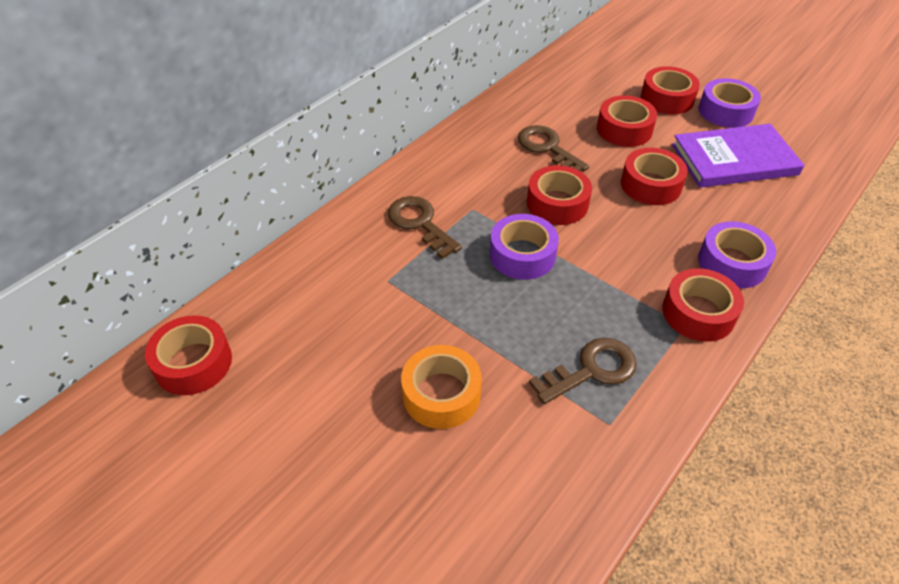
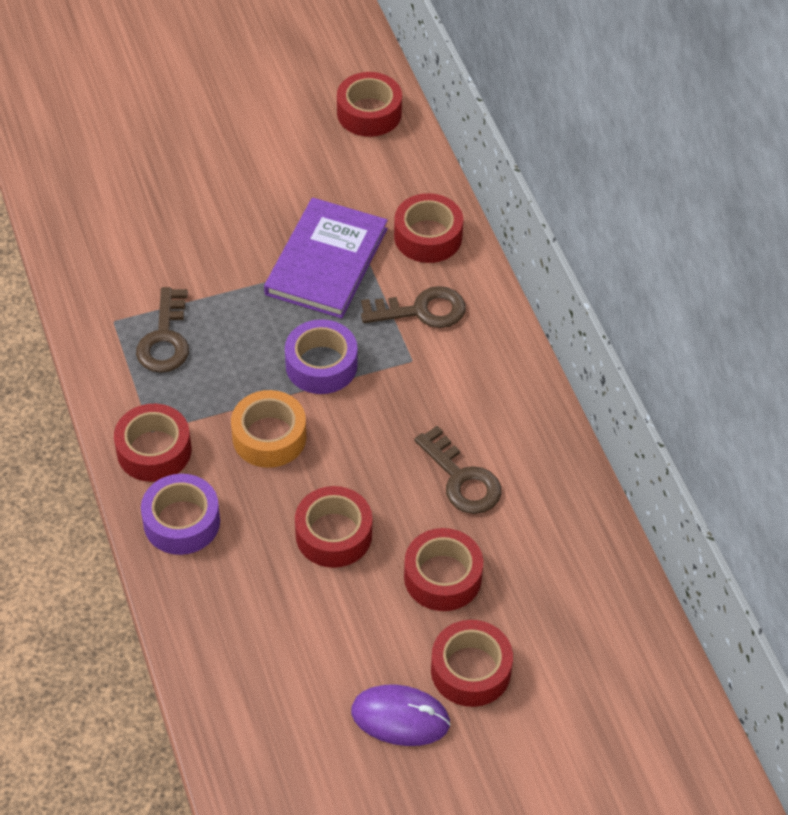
camera: 120 degrees right, 5 degrees up
orange tape [401,345,482,429] -> orange tape moved to [231,390,306,468]
brown key [518,125,589,172] -> brown key turned 60 degrees clockwise [414,426,501,514]
red tape [527,165,592,225] -> red tape moved to [394,193,463,263]
purple book [672,124,804,188] -> purple book moved to [264,198,388,319]
purple tape [699,78,761,128] -> purple mouse [351,684,451,746]

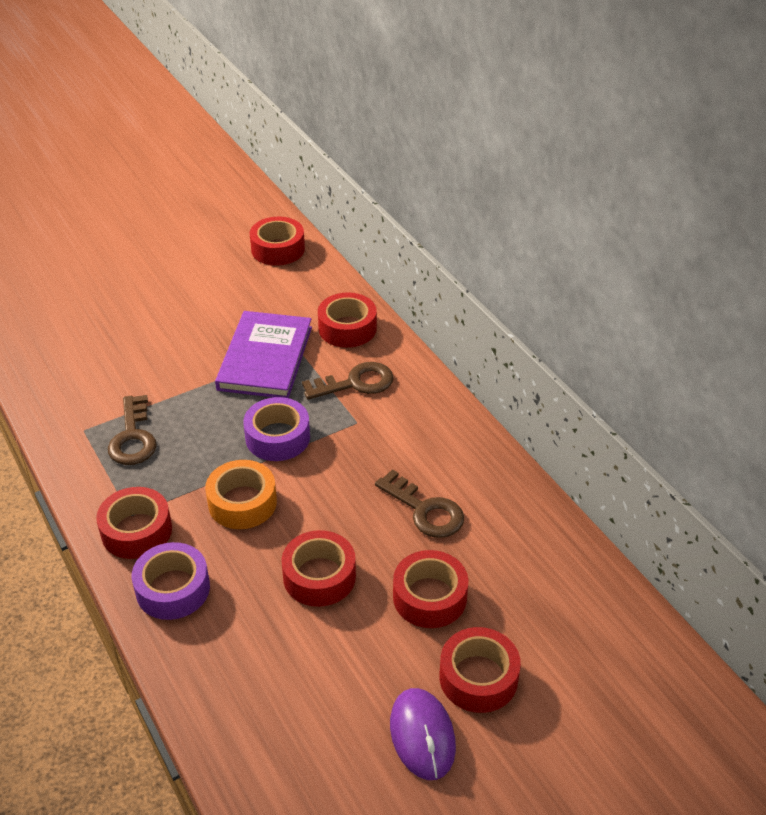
camera: 10 degrees left, 10 degrees down
purple mouse [351,684,451,746] -> purple mouse turned 75 degrees clockwise [390,688,456,780]

